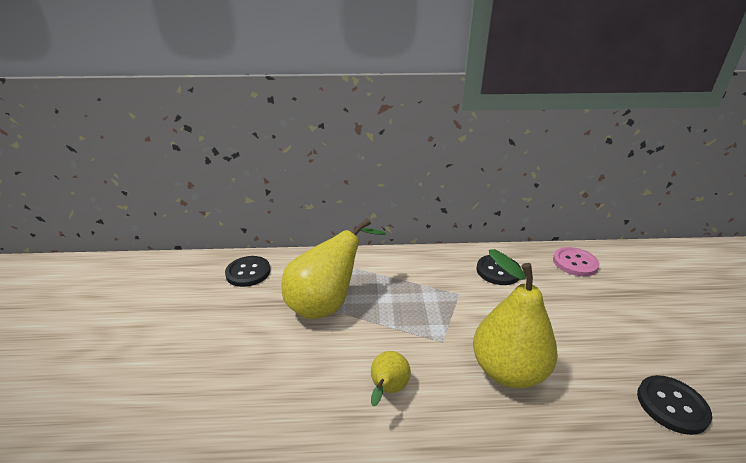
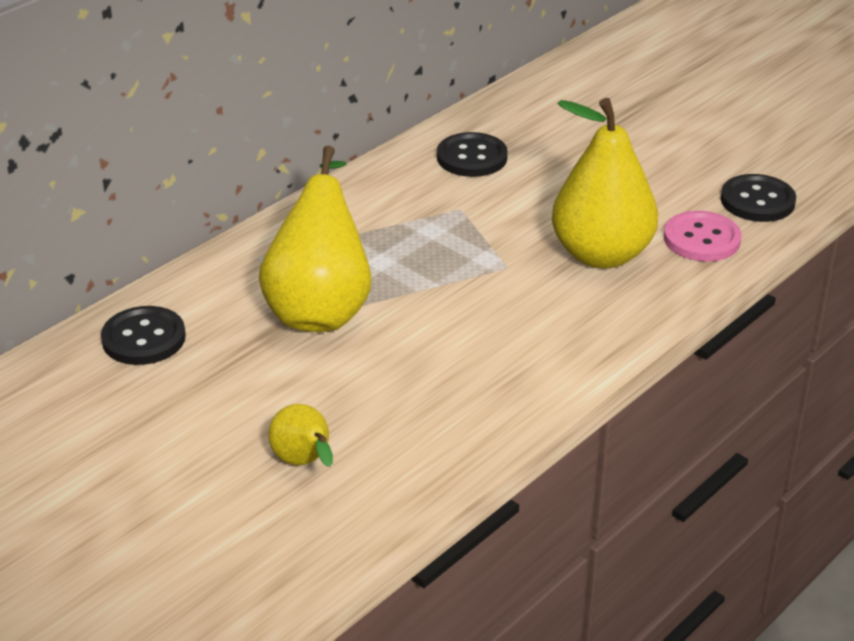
camera: 45 degrees left, 5 degrees up
yellow pear [371,351,411,406] -> yellow pear moved to [269,404,333,467]
pink button [553,247,600,276] -> pink button moved to [664,211,742,262]

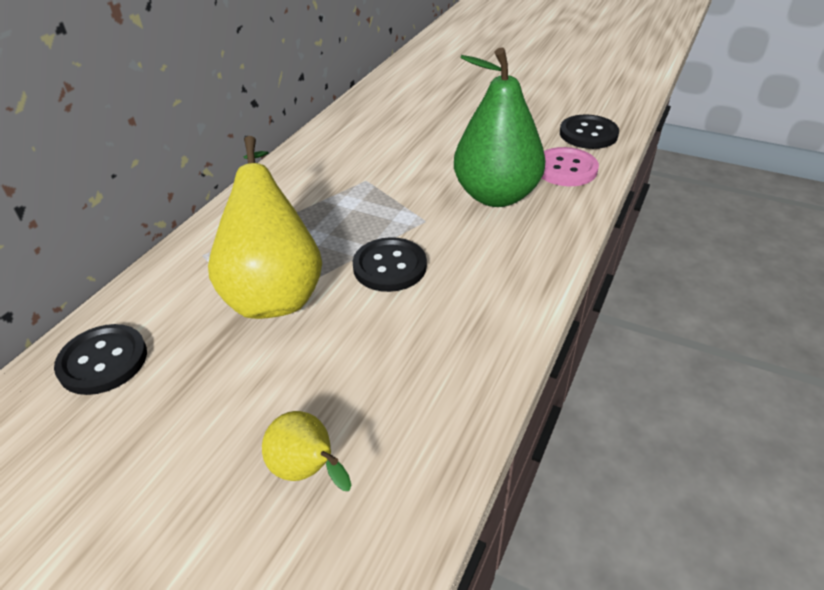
camera: 15 degrees left, 5 degrees up
black button [437,132,508,177] -> black button moved to [353,237,427,292]
yellow pear [552,98,658,269] -> green pear [454,47,546,207]

